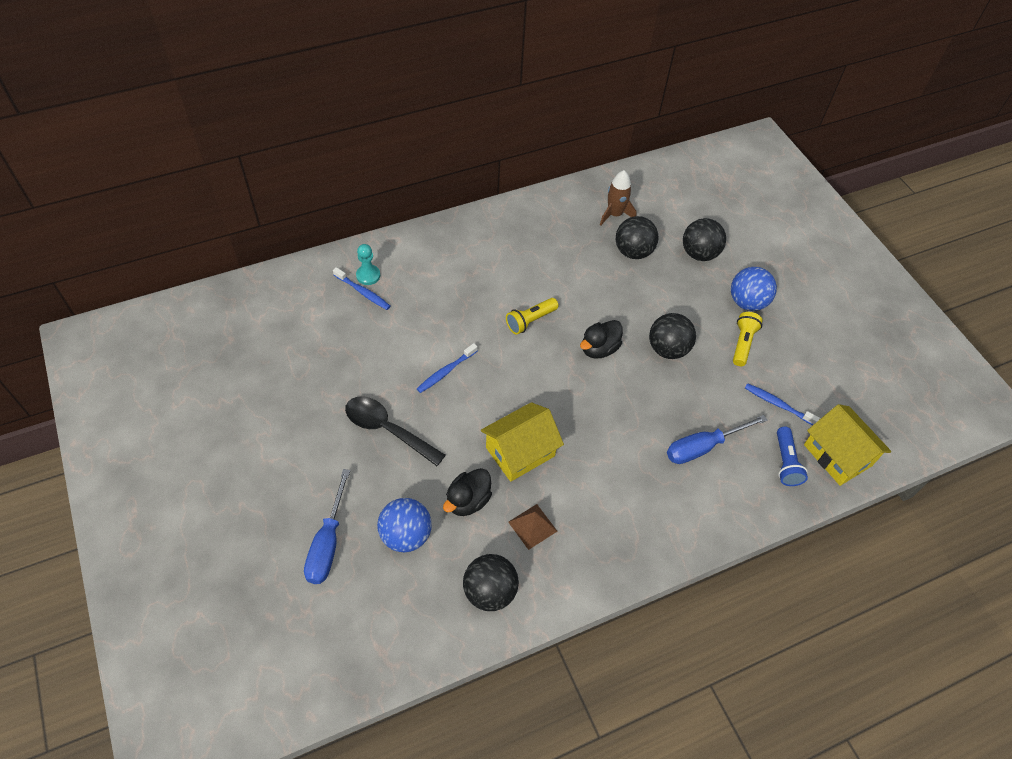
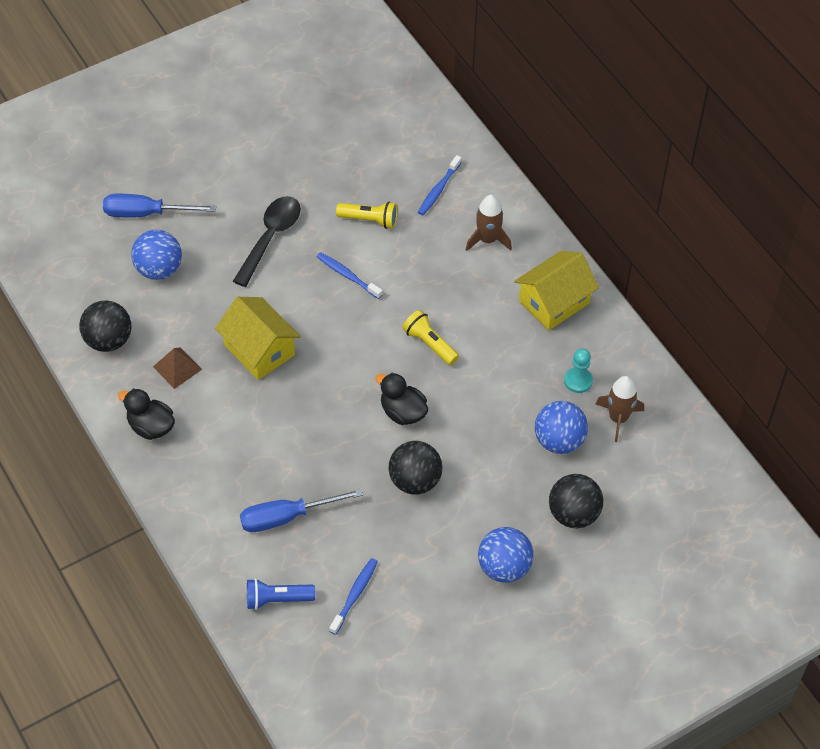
camera: 85 degrees right, 0 degrees up
turquoise pawn [356,244,380,285] -> turquoise pawn moved to [564,349,593,393]
black duck [443,468,492,516] -> black duck moved to [118,388,175,440]
black ball [616,216,658,259] -> blue ball [535,401,588,454]
blue screwdriver [667,415,767,464] -> blue screwdriver turned 75 degrees counterclockwise [240,489,363,532]
yellow flashlight [733,312,763,366] -> yellow flashlight moved to [336,202,398,229]
yellow house [804,404,891,486] -> yellow house moved to [514,251,599,331]
none -> brown rocket [466,195,512,251]

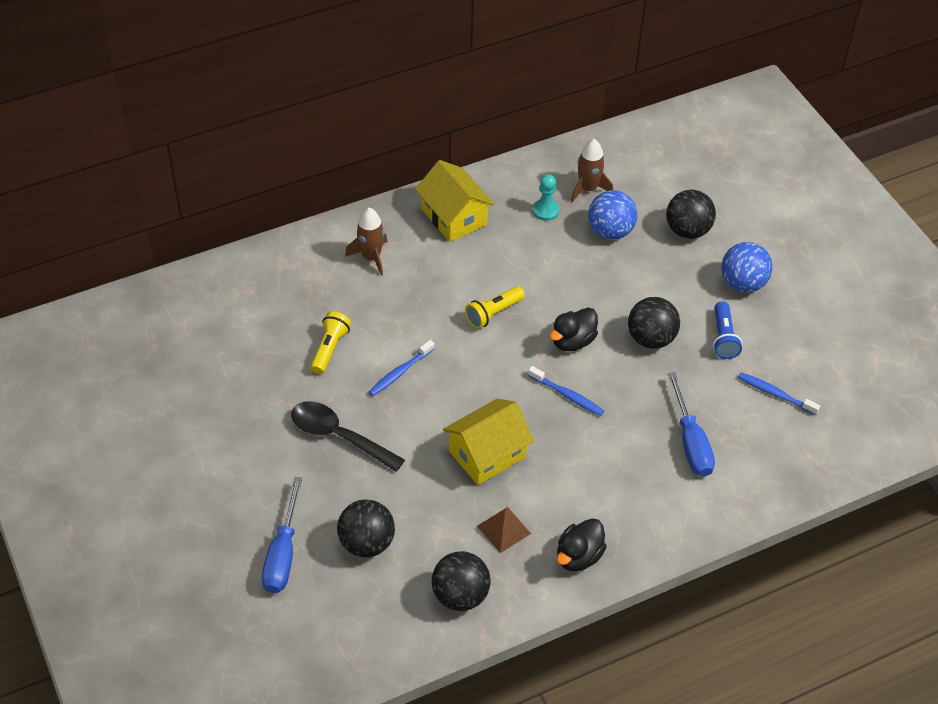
camera: 85 degrees left, 5 degrees down
blue ball [131,230,182,280] -> black ball [337,499,395,558]
blue flashlight [247,578,315,610] -> blue flashlight moved to [713,301,742,359]
blue toothbrush [418,155,462,215] -> blue toothbrush moved to [528,366,604,416]

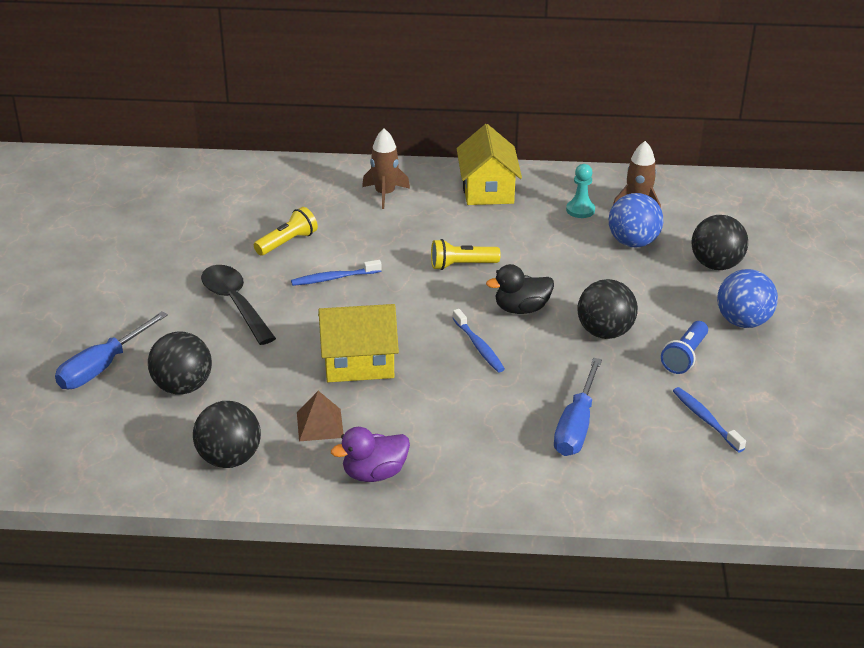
camera: 30 degrees right, 15 degrees down
black duck [557,518,607,571] -> purple duck [331,427,410,482]

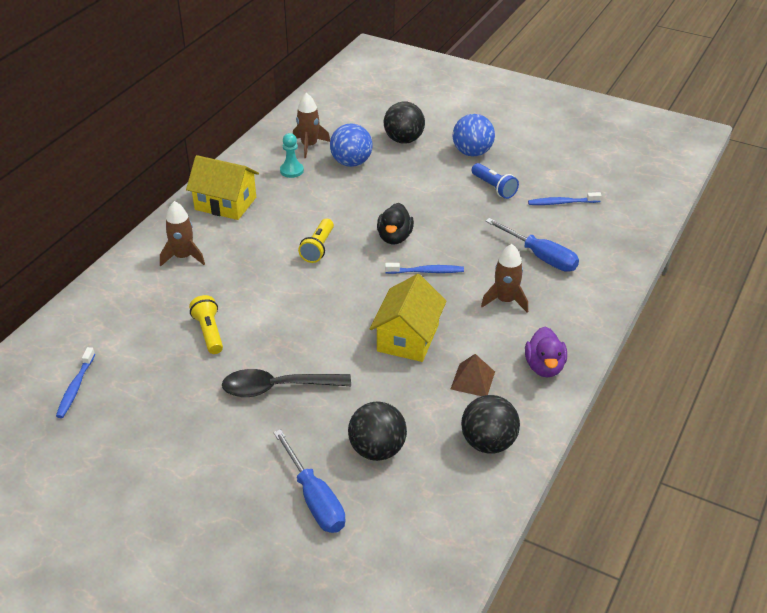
camera: 65 degrees left, 5 degrees up
blue toothbrush [291,260,382,286] -> blue toothbrush moved to [56,347,95,418]
black ball [578,279,638,339] -> none
none -> brown rocket [481,244,528,313]

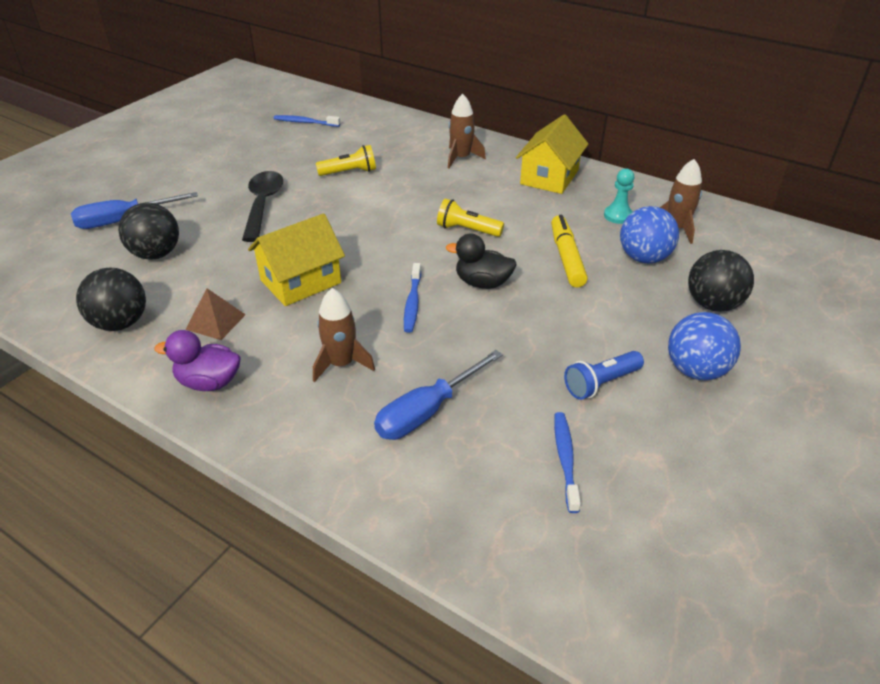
camera: 95 degrees right, 0 degrees up
yellow house [370,274,447,362] -> yellow house turned 60 degrees counterclockwise [248,214,345,306]
none -> yellow marker [551,215,588,288]

